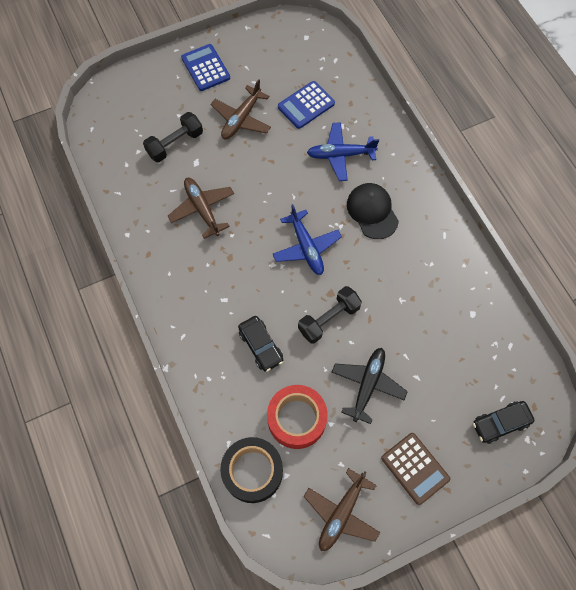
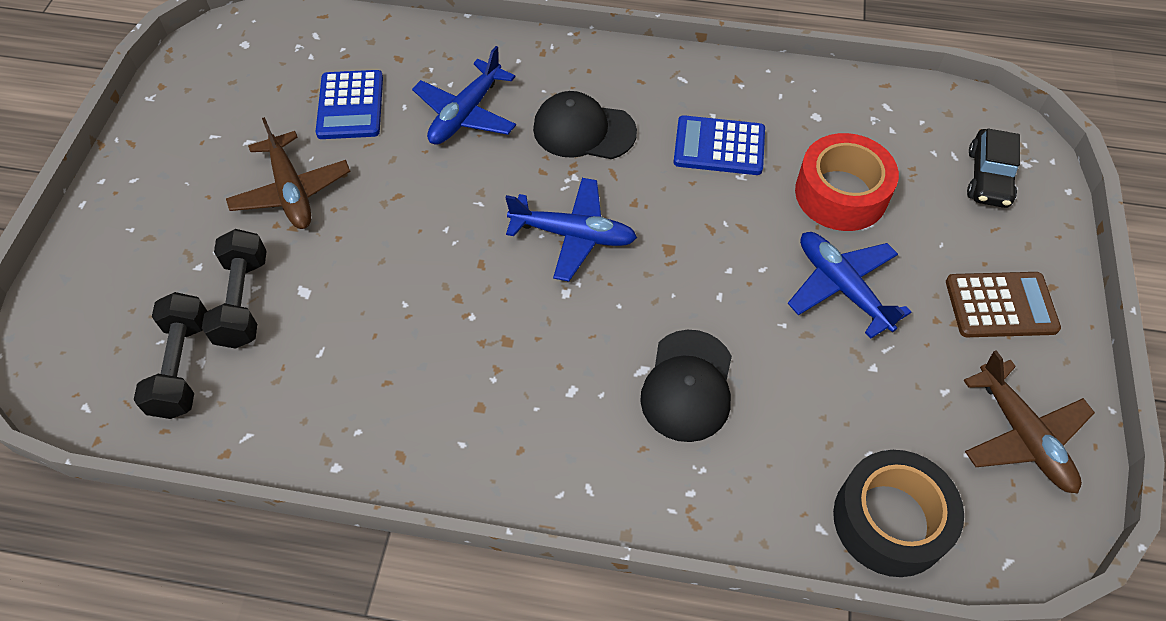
camera: 55 degrees left, 10 degrees down
brown plane [168,178,234,239] -> none
blue calculator [181,44,230,91] -> blue calculator moved to [674,115,765,175]
black car [238,316,283,372] -> black cap [640,330,732,442]
red tape [267,385,328,449] -> red tape moved to [795,133,899,231]
black dumbbell [298,286,362,344] -> black dumbbell moved to [134,292,207,419]
black plane [332,348,408,424] -> blue plane [788,232,911,339]

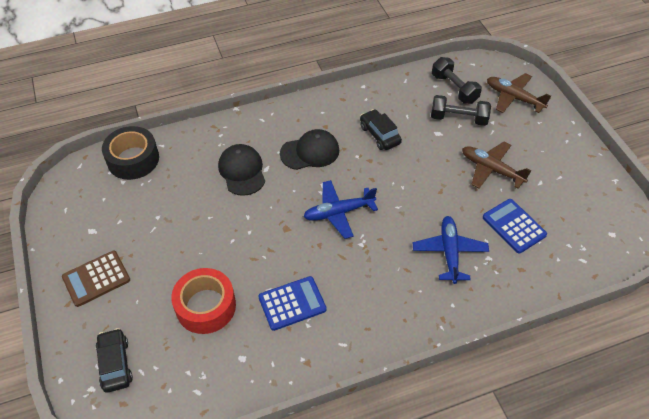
camera: 150 degrees right, 5 degrees down
black dumbbell [202,229,267,349] -> black dumbbell turned 45 degrees counterclockwise [431,95,491,126]
black cap [533,91,637,159] -> black cap moved to [280,129,339,170]
blue plane [788,232,911,339] -> none
brown plane [963,350,1095,493] -> brown plane moved to [487,73,551,113]
none -> black car [360,109,402,150]

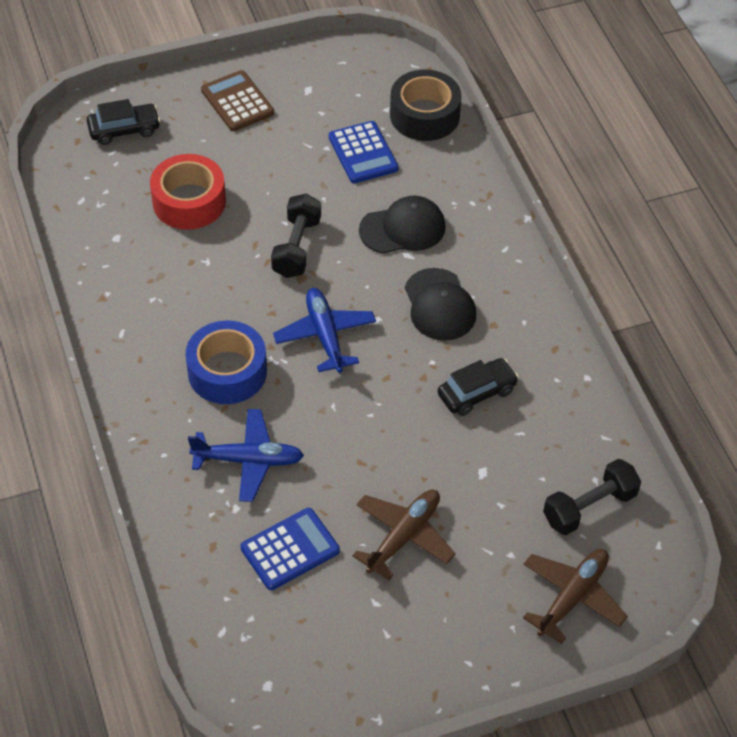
camera: 90 degrees right, 0 degrees up
blue calculator [259,276,327,331] -> blue calculator moved to [329,121,398,183]
black dumbbell [431,95,491,126] -> black dumbbell moved to [271,194,321,278]
none -> blue tape [186,321,267,404]

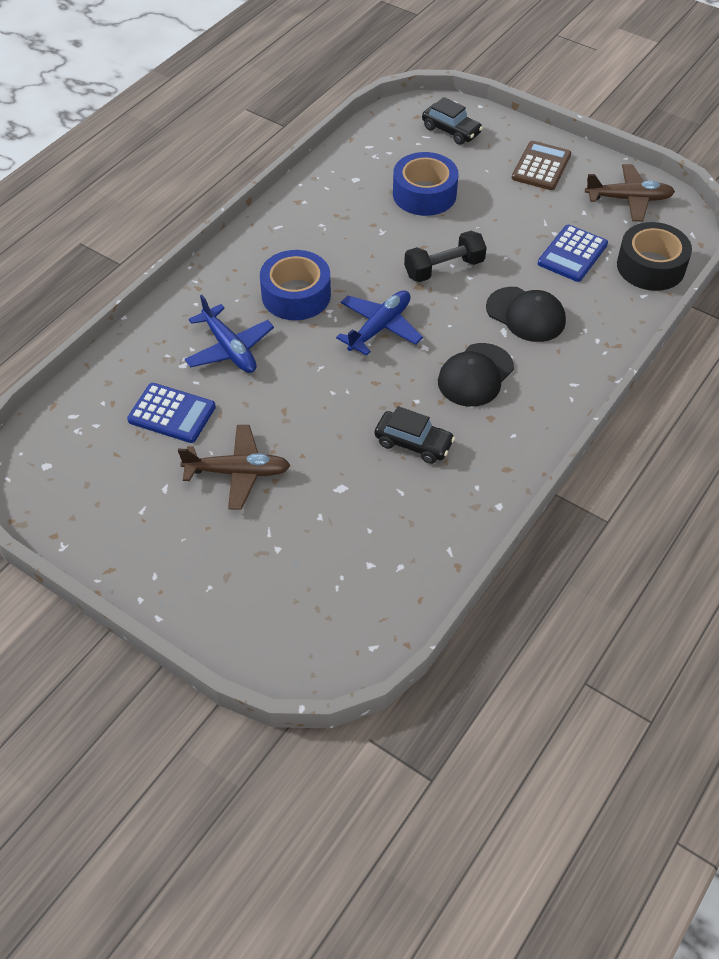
camera: 55 degrees right, 0 degrees up
red tape [150,154,226,230] -> blue tape [393,152,458,216]
brown plane [523,549,628,644] -> brown plane moved to [585,164,675,221]
black dumbbell [543,459,641,535] -> none

